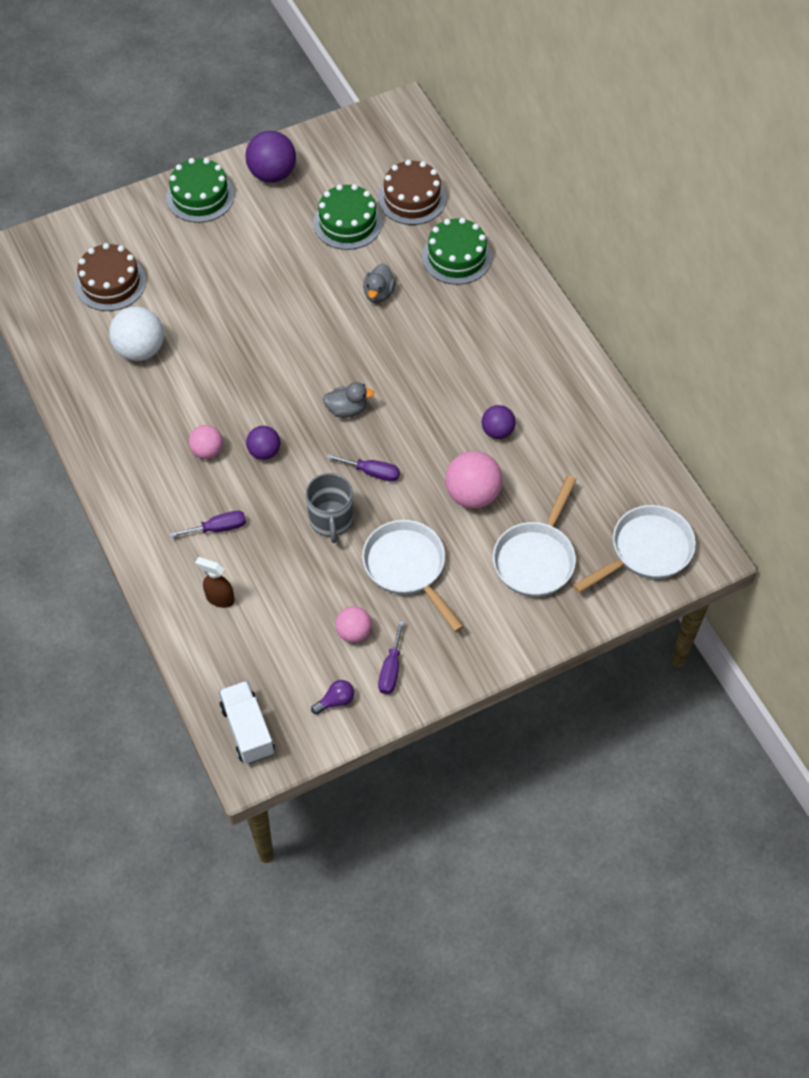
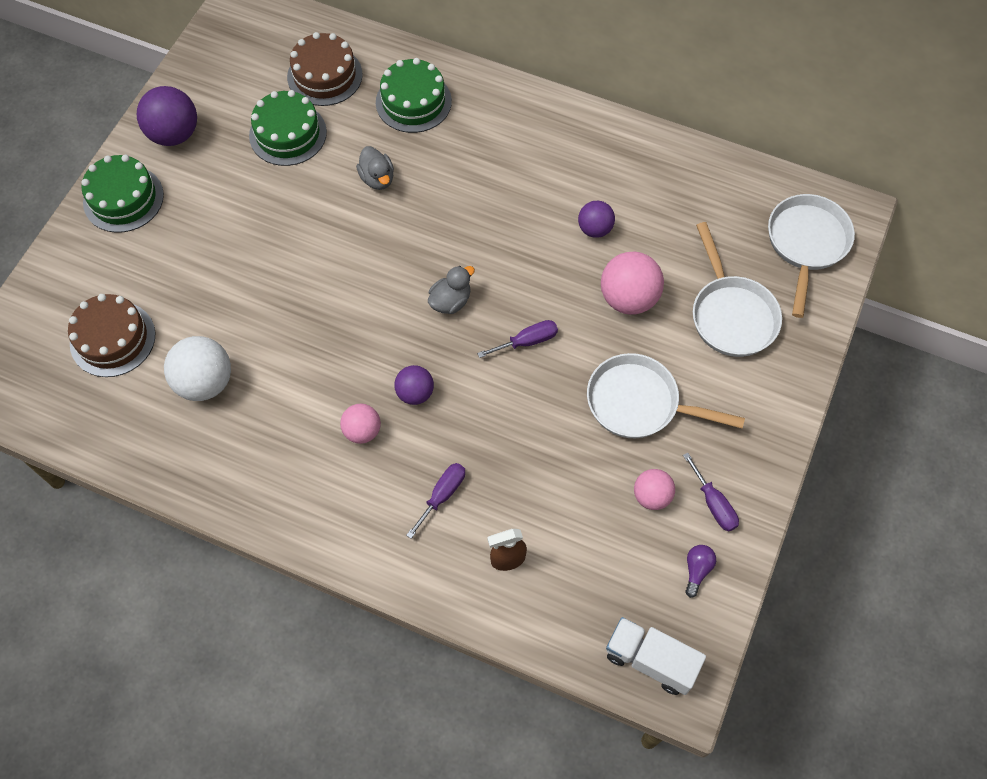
camera: 40 degrees left, 5 degrees up
grey mug [306,473,353,543] -> none

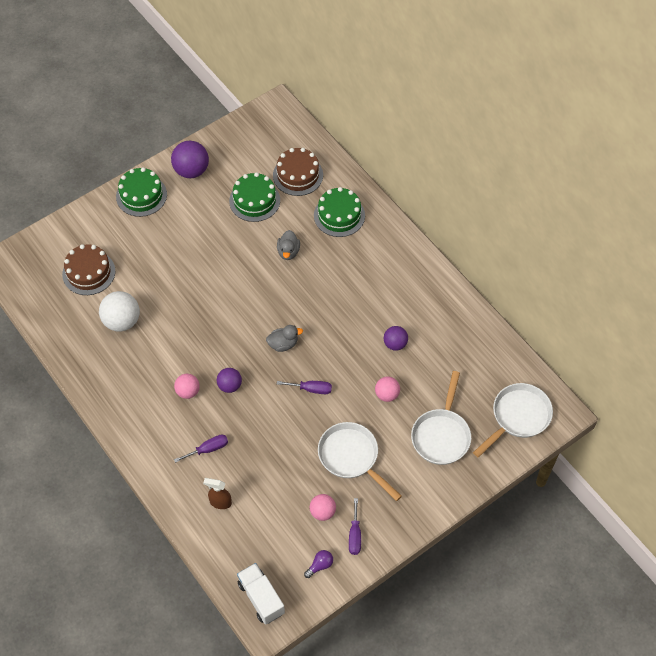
camera: 30 degrees right, 5 degrees down
pink ball [601,252,664,315] -> pink ball [375,377,400,402], size x0.61

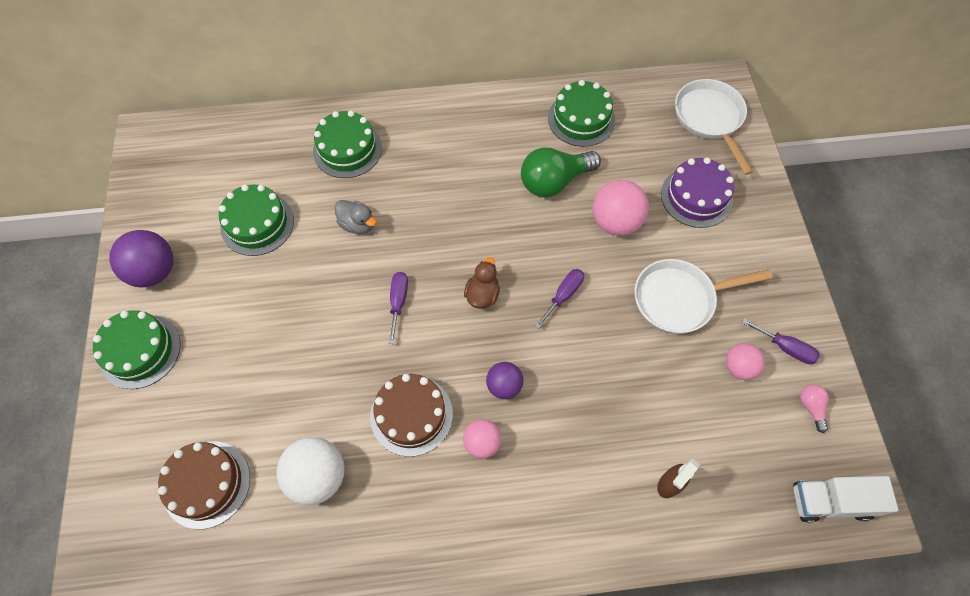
camera: 60 degrees left, 5 degrees up
purple screwdriver [174,434,228,463] -> purple screwdriver moved to [388,272,408,344]
grey duck [266,325,303,352] -> brown duck [464,257,500,309]
brown cake [273,148,323,196] -> brown cake moved to [370,374,453,457]
purple light bulb [304,550,333,578] -> pink light bulb [800,385,829,433]
pink ball [375,377,400,402] -> pink ball [593,180,649,236], size x1.64
purple ball [384,326,408,351] -> green light bulb [521,147,601,197]
white pan [411,371,471,465] -> purple cake [661,157,734,228]
none -> green cake [548,80,615,147]

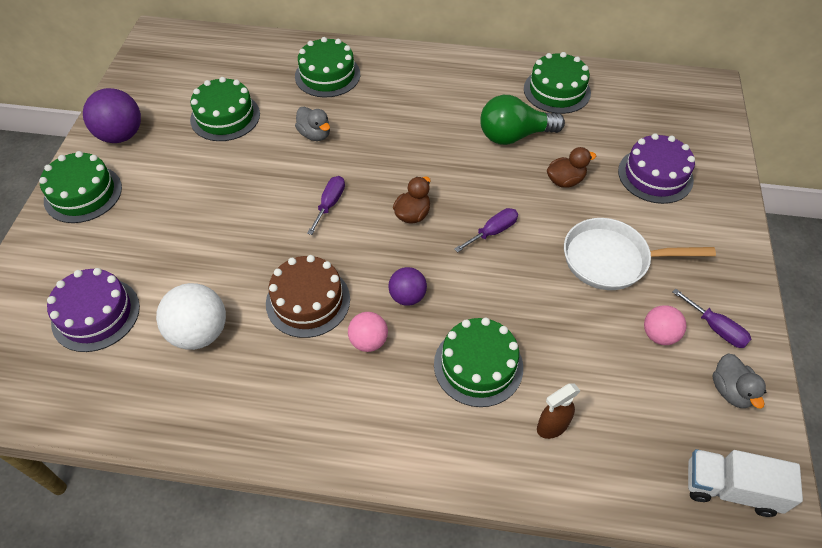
camera: 15 degrees right, 10 degrees down
brown cake [158,441,250,529] -> purple cake [47,268,140,352]
pink ball [593,180,649,236] -> brown duck [547,147,596,188]
white pan [675,79,753,175] -> none
pink light bulb [800,385,829,433] -> grey duck [712,354,766,409]
none -> green cake [434,318,523,407]

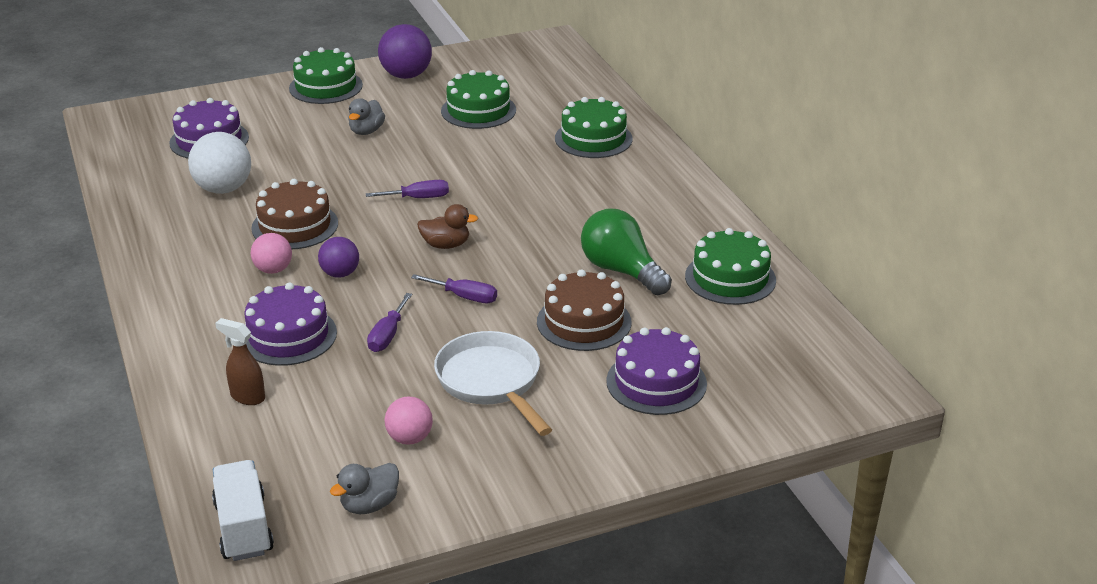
camera: 60 degrees right, 20 degrees down
grey duck [295,107,330,141] -> grey duck moved to [348,98,385,135]
green cake [434,318,523,407] -> purple cake [244,282,337,366]
brown duck [547,147,596,188] -> brown cake [537,269,631,351]
purple screwdriver [673,289,751,348] -> purple screwdriver moved to [367,293,412,352]

